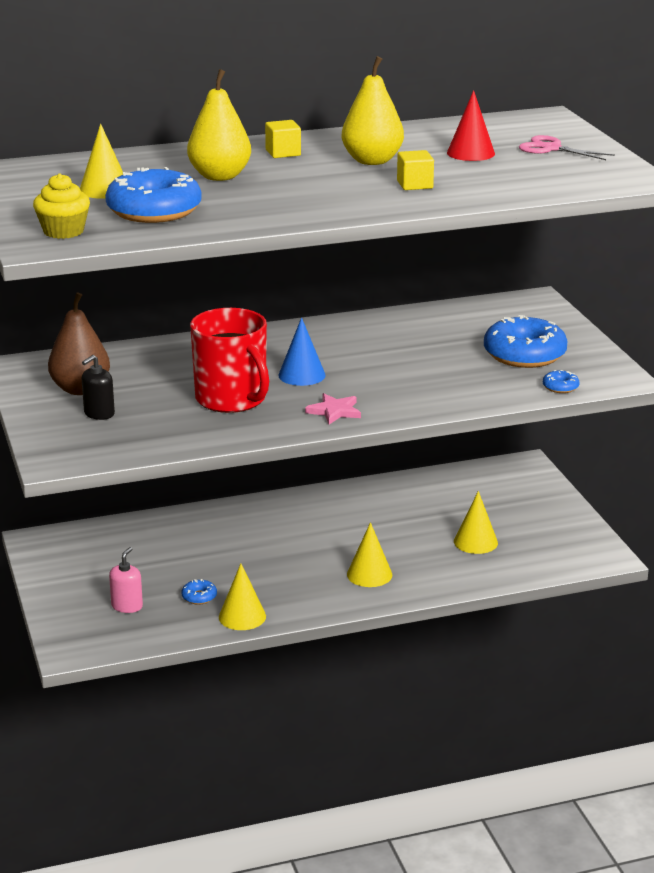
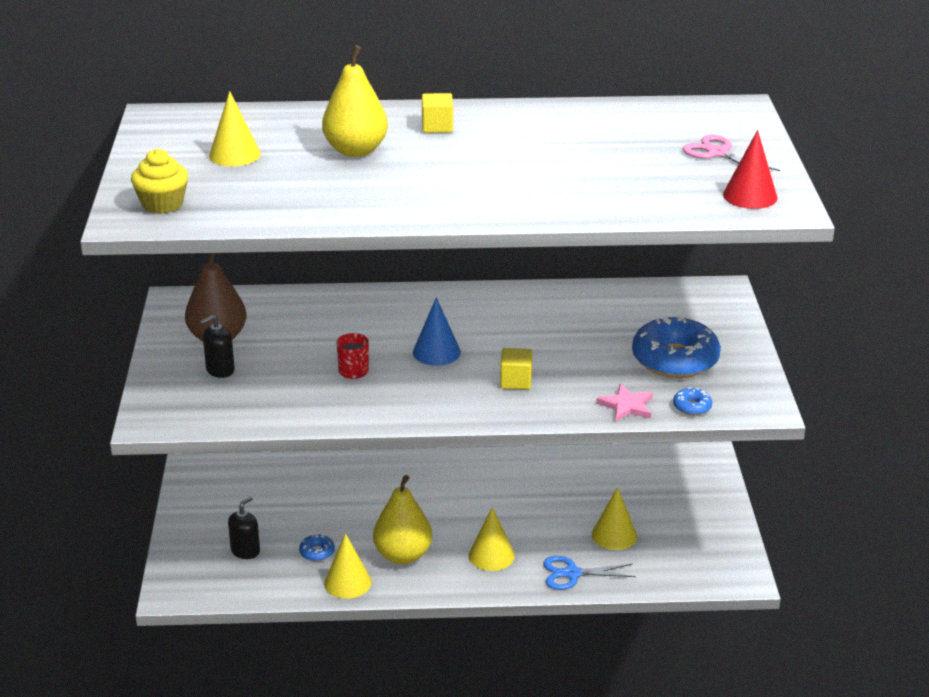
camera: 15 degrees right, 5 degrees up
blue donut [105,167,202,223] -> none
pink soap dispenser [109,547,143,613] -> black soap dispenser [228,496,260,559]
red mug [190,308,269,413] -> red mug [336,333,369,379], size x0.42
pink star [305,393,361,425] -> pink star moved to [596,384,653,422]
yellow pear [341,56,404,165] -> yellow pear moved to [373,475,432,564]
yellow cube [397,150,434,190] -> yellow cube moved to [500,348,533,389]
red cone [447,90,495,161] -> red cone moved to [723,130,778,209]
none -> blue scissors [543,556,636,590]

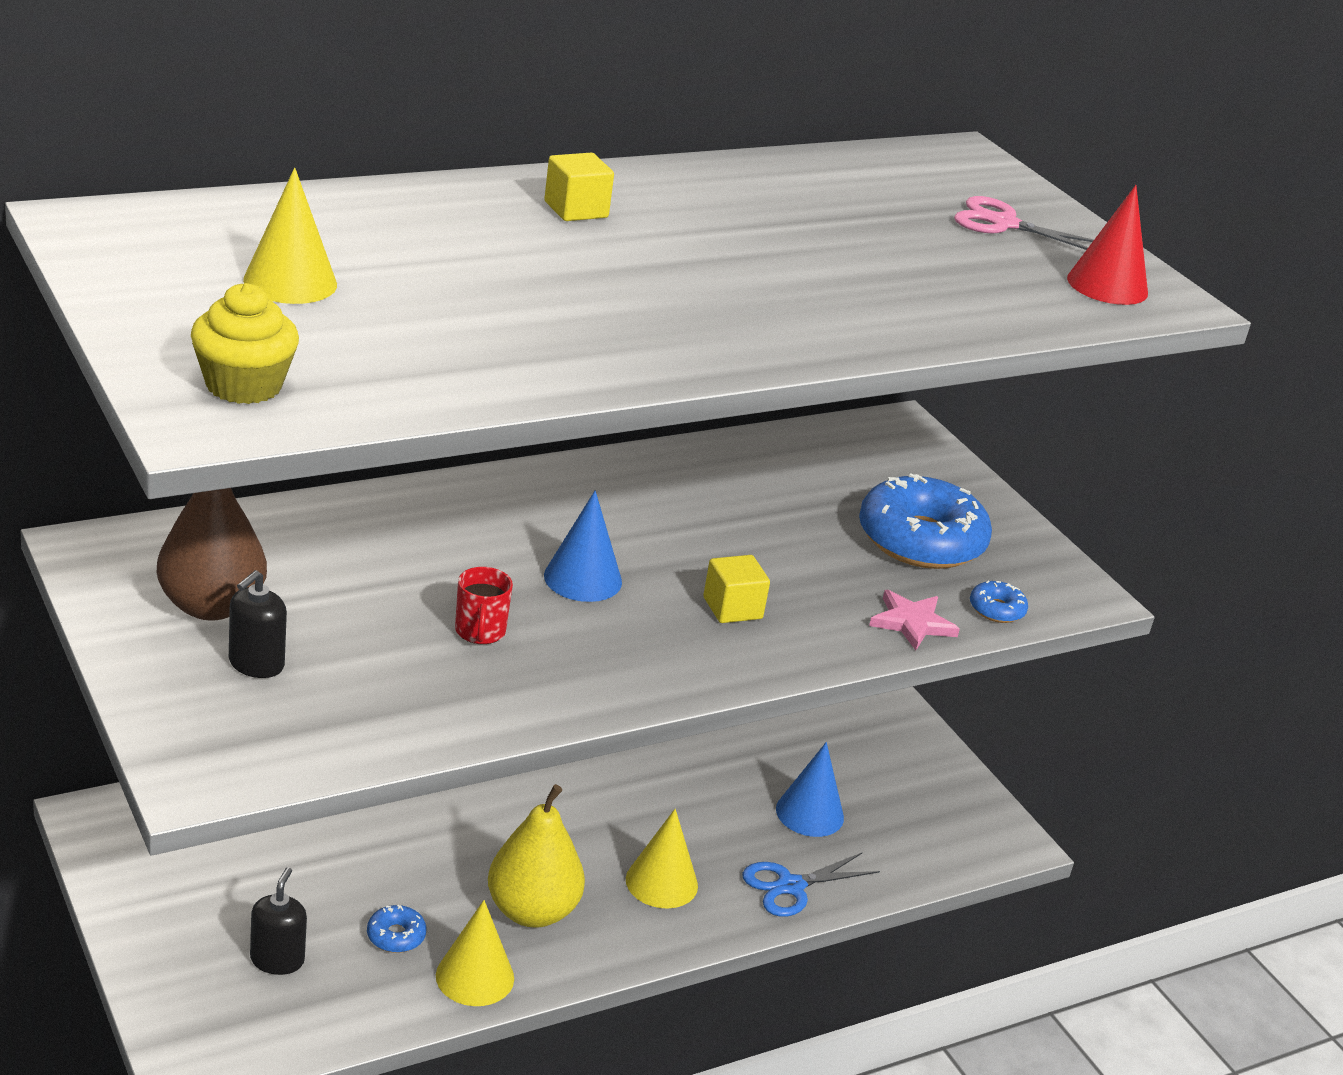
camera: 30 degrees left, 0 degrees up
yellow pear [322,45,388,157] -> none
red mug [336,333,369,379] -> red mug turned 45 degrees clockwise [455,567,513,644]
yellow cone [592,487,637,550] -> blue cone [776,742,844,837]

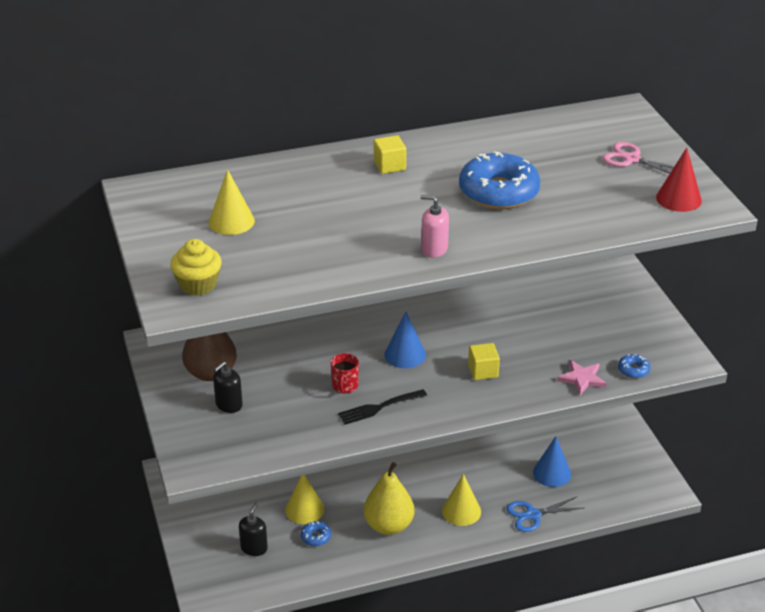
camera: 15 degrees right, 5 degrees up
yellow cone [436,900,514,1006] -> yellow cone moved to [285,475,324,524]
blue donut [859,473,992,569] -> blue donut moved to [459,151,540,209]
none -> black fork [338,389,427,425]
none -> pink soap dispenser [420,195,449,258]

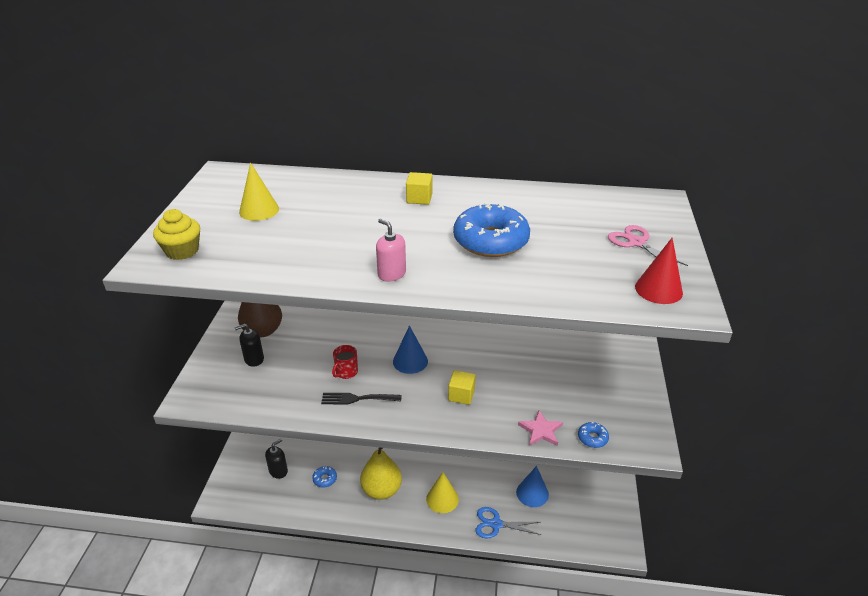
camera: 25 degrees right, 0 degrees up
yellow cone [285,475,324,524] -> none

